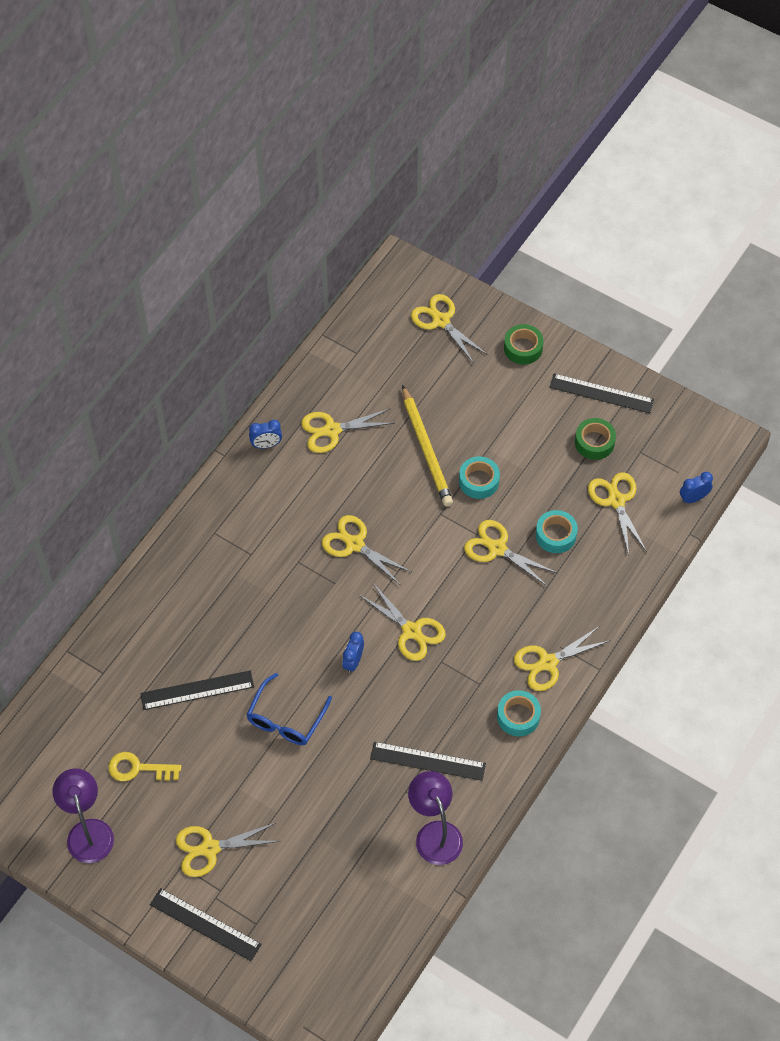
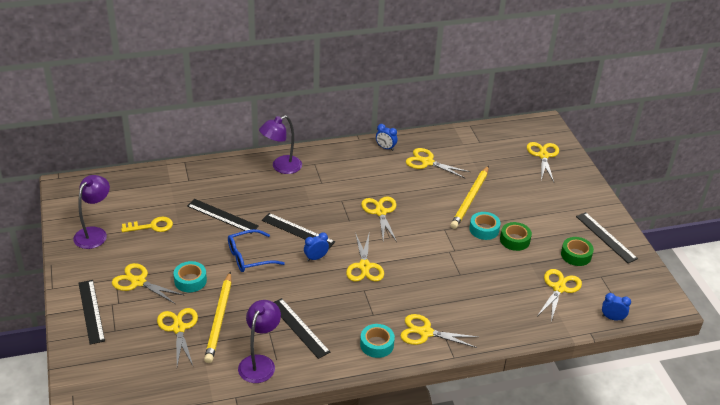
camera: 40 degrees right, 20 degrees down
yellow key [108,752,181,781] -> yellow key turned 120 degrees clockwise [121,217,173,232]
yellow scissors [464,520,558,587] -> yellow scissors moved to [157,308,198,366]
green tape [504,324,544,365] -> green tape moved to [500,222,532,251]
turquoise tape [536,510,578,553] -> turquoise tape moved to [174,261,207,292]
none -> yellow pencil [204,272,231,363]
none -> purple lamp [259,115,302,174]
none -> black ruler [262,213,335,250]

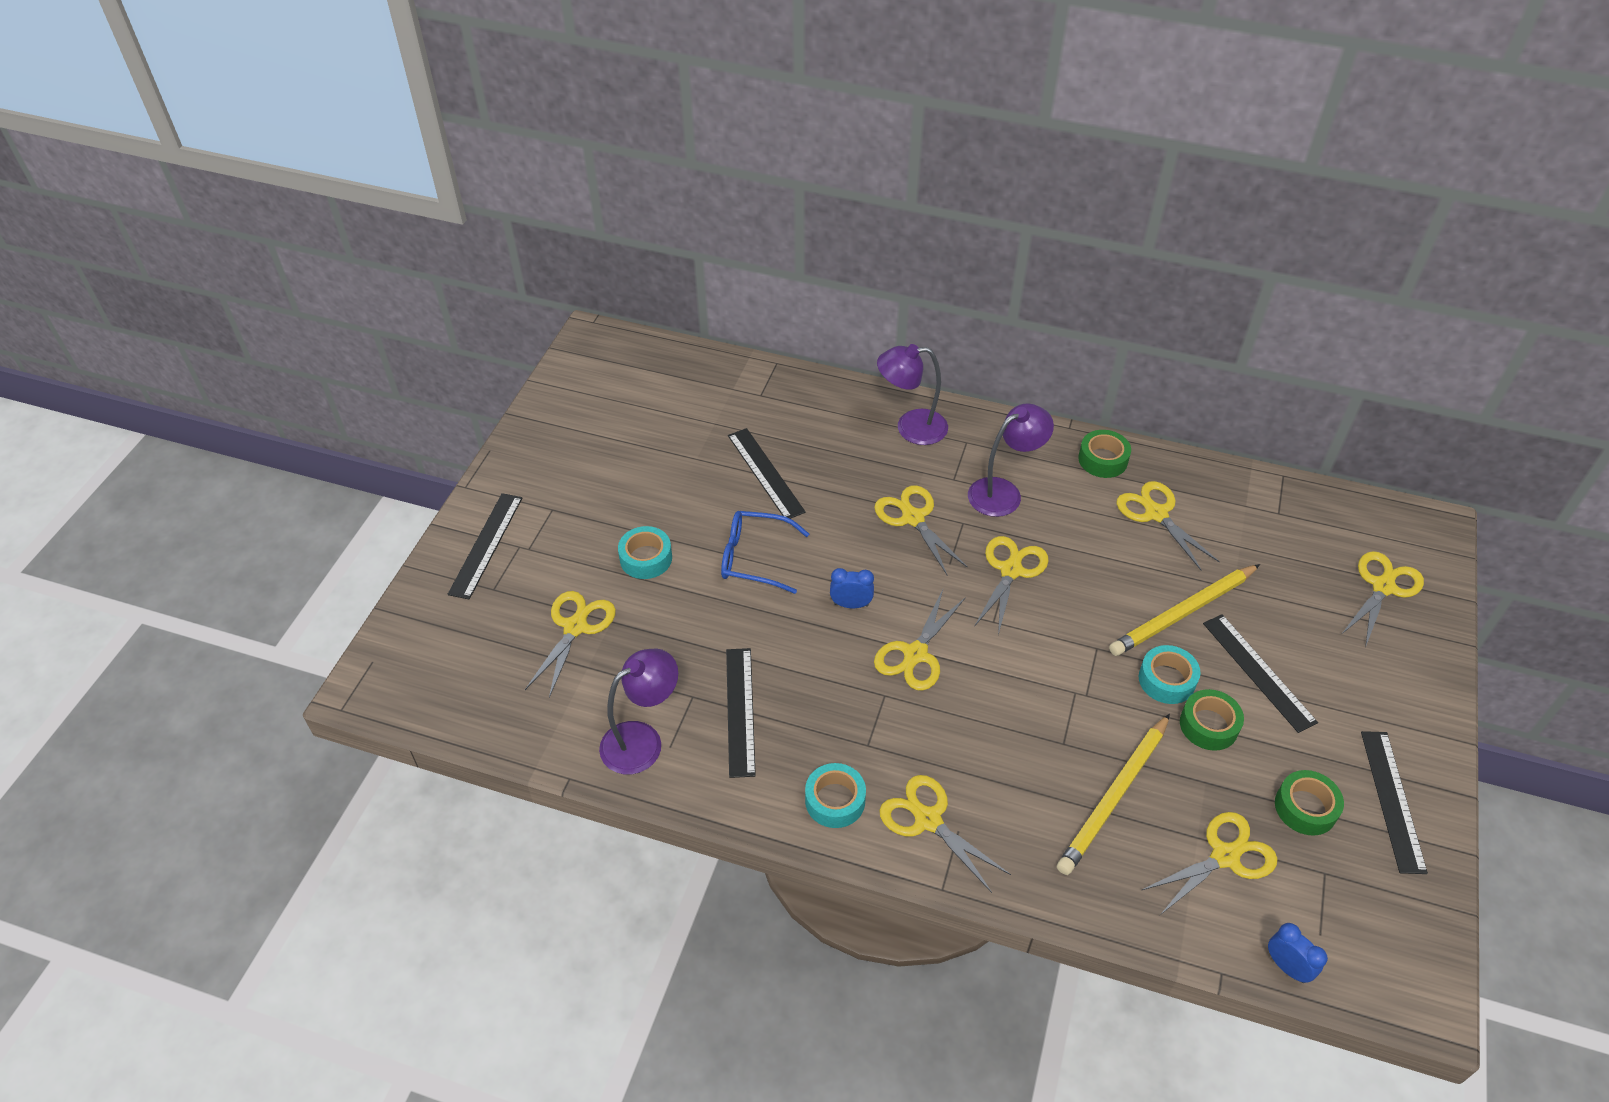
camera: 35 degrees right, 10 degrees up
purple lamp [74,175,110,249] -> purple lamp moved to [968,404,1054,517]
yellow scissors [112,263,185,304] -> yellow scissors moved to [874,485,968,575]
yellow key [121,217,173,232] -> none
yellow pencil [204,272,231,363] -> yellow pencil moved to [1057,714,1170,875]
black ruler [262,213,335,250] -> black ruler moved to [1203,614,1318,733]
blue clock [376,124,398,151] -> green tape [1078,430,1131,478]

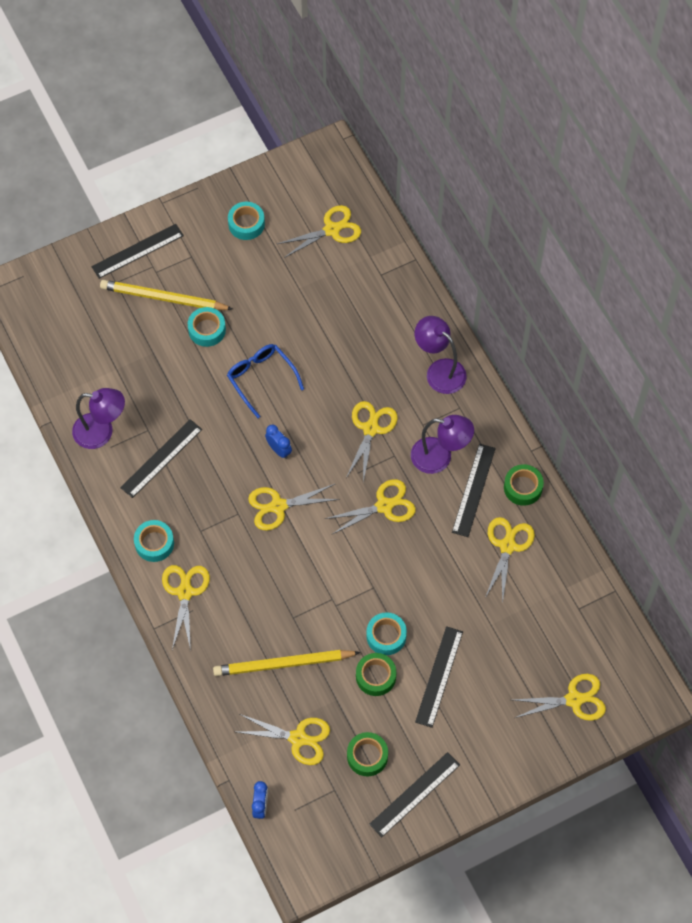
camera: 45 degrees right, 15 degrees up
yellow scissors [525,591,616,698] -> yellow scissors moved to [277,205,361,258]
black ruler [728,428,806,519] -> black ruler moved to [452,444,496,537]
yellow pencil [1109,564,1260,656] -> yellow pencil moved to [100,280,233,310]
none -> turquoise tape [228,202,265,240]

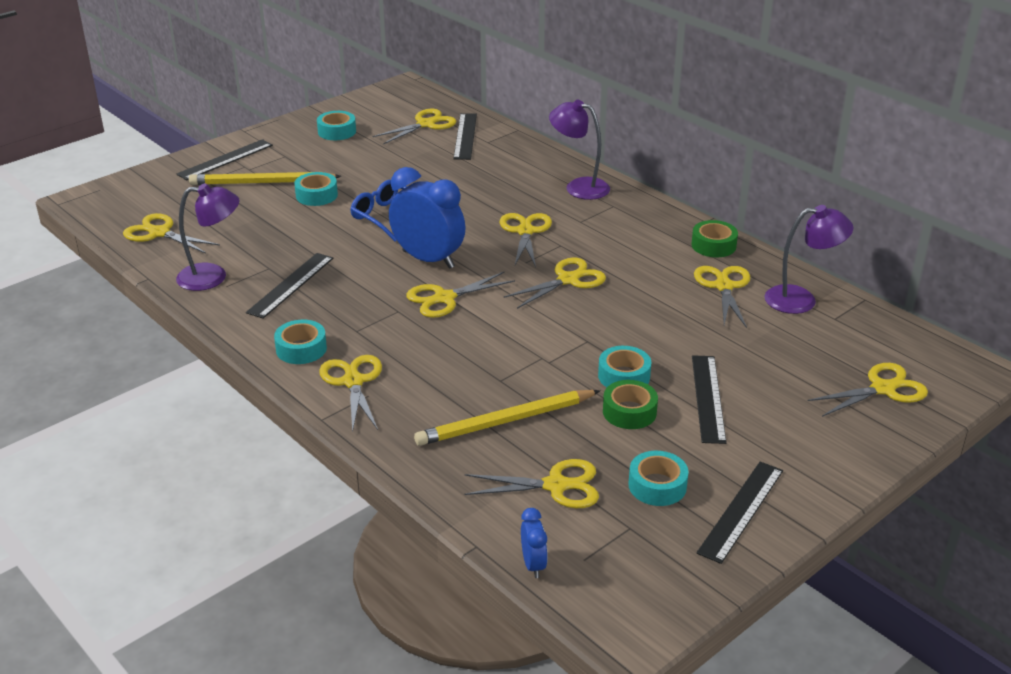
camera: 15 degrees left, 30 degrees down
blue clock [265,425,292,459] -> blue clock [389,167,466,269], size x2.15
green tape [347,732,388,776] -> turquoise tape [628,451,689,506]
purple lamp [411,415,474,474] -> purple lamp moved to [765,205,853,314]
black ruler [452,444,496,537] -> black ruler moved to [453,113,477,160]
none -> yellow scissors [123,213,220,254]

